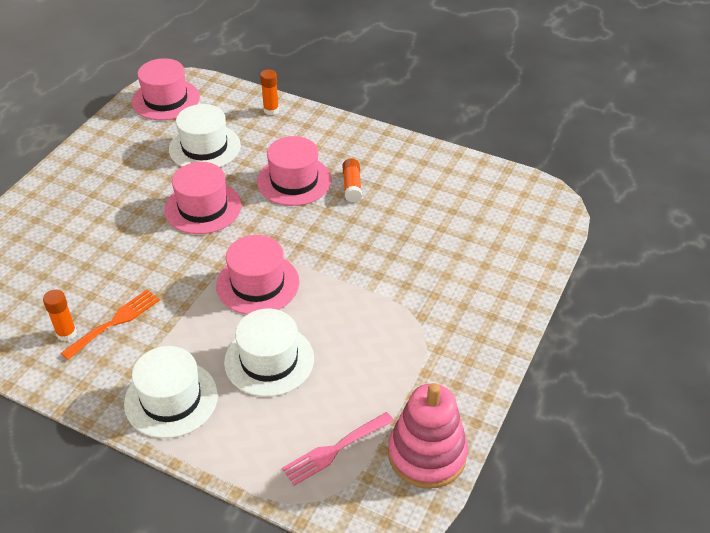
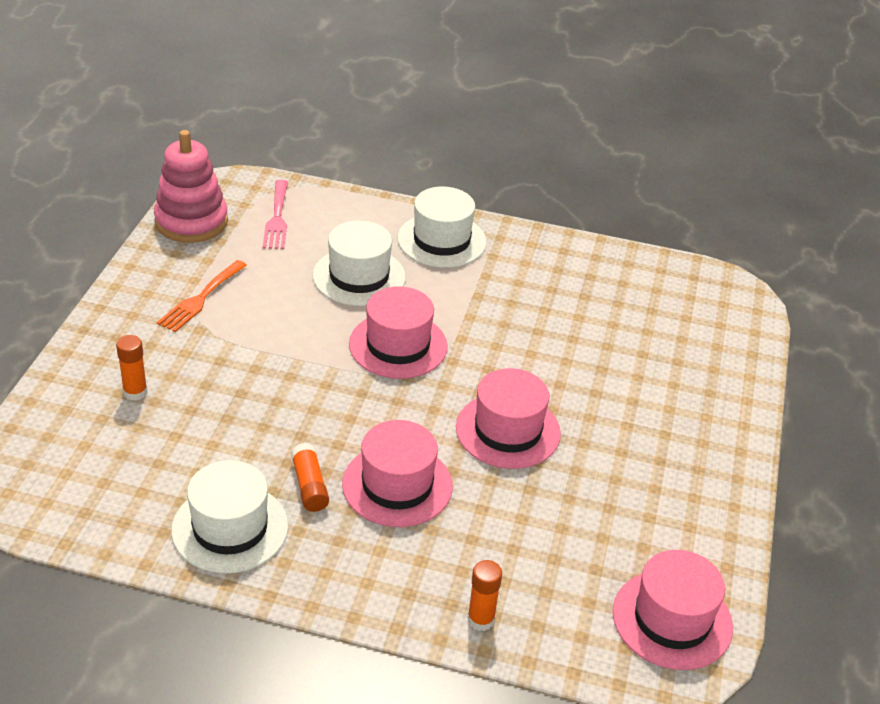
camera: 165 degrees right, 5 degrees down
orange glue stick [43,289,77,341] -> orange glue stick moved to [116,335,148,401]
orange fork [61,290,160,360] -> orange fork moved to [157,260,247,332]
white hat [169,104,241,167] -> white hat moved to [171,460,288,574]
pink fork [282,412,394,486] -> pink fork turned 135 degrees clockwise [263,180,288,249]

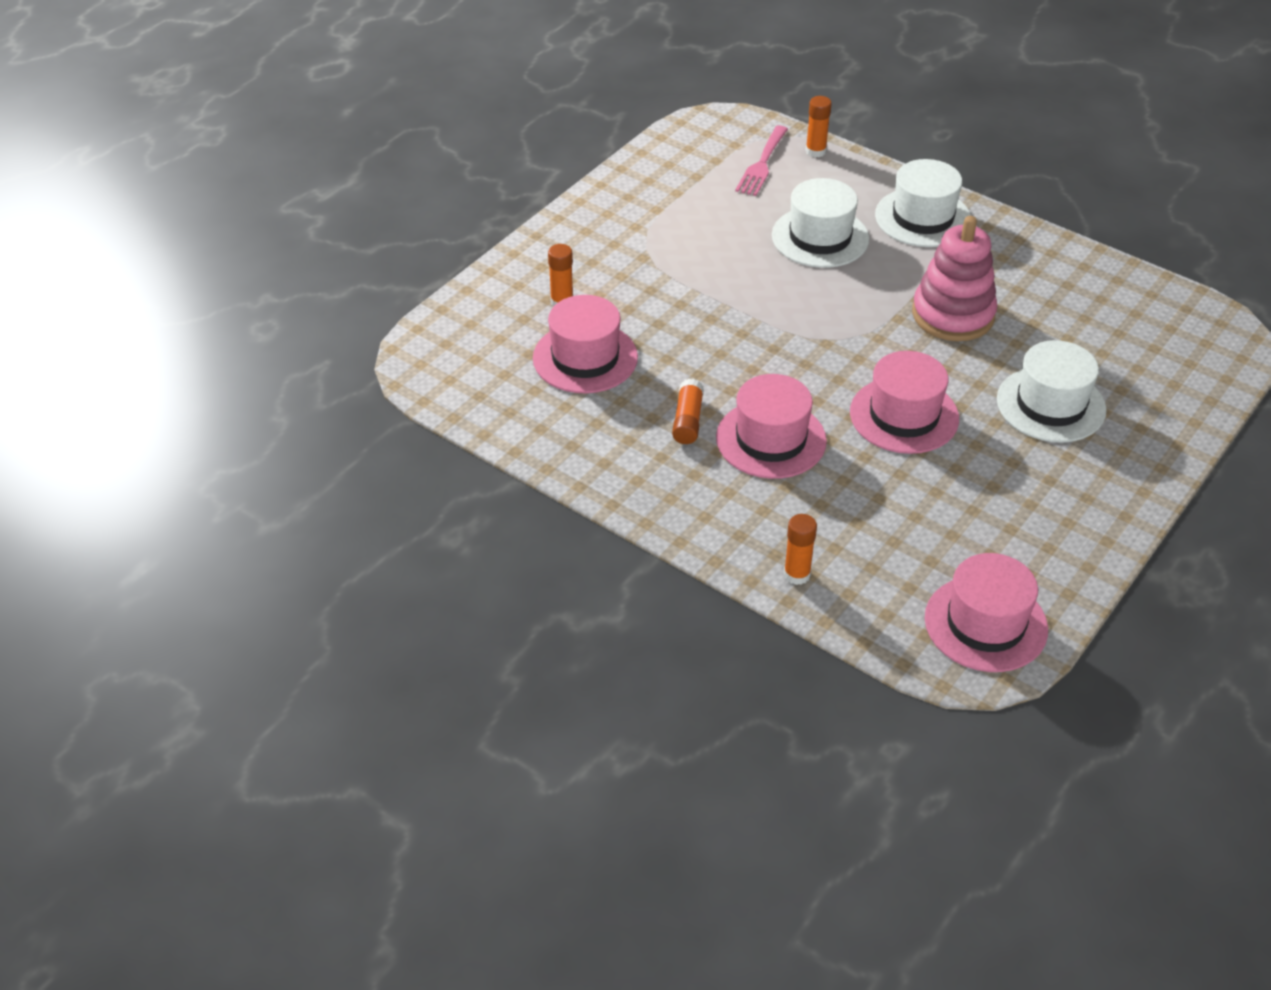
camera: 25 degrees right, 5 degrees up
pink stacking toy [154,130,228,243] -> pink stacking toy moved to [912,216,997,341]
orange fork [157,260,247,332] -> none
white hat [171,460,288,574] -> white hat moved to [997,340,1107,443]
pink hat [349,286,448,379] -> pink hat moved to [533,295,638,393]
none -> orange glue stick [805,96,832,158]

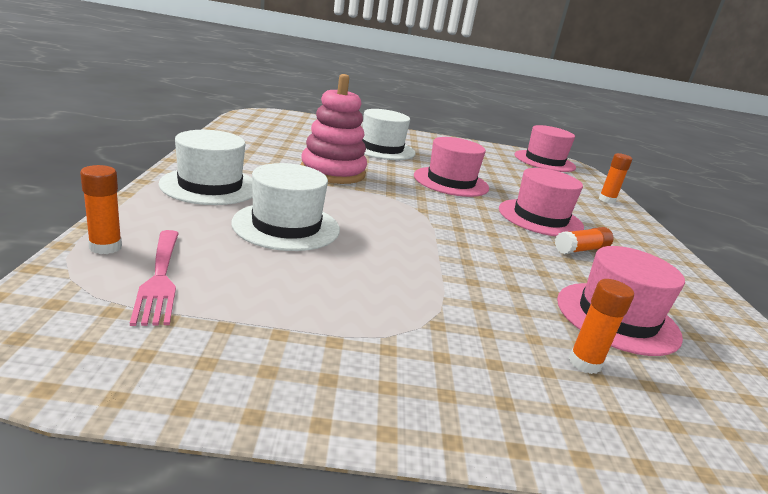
camera: 130 degrees left, 20 degrees down
pink fork [735,125,788,196] -> pink fork turned 90 degrees clockwise [130,230,179,326]

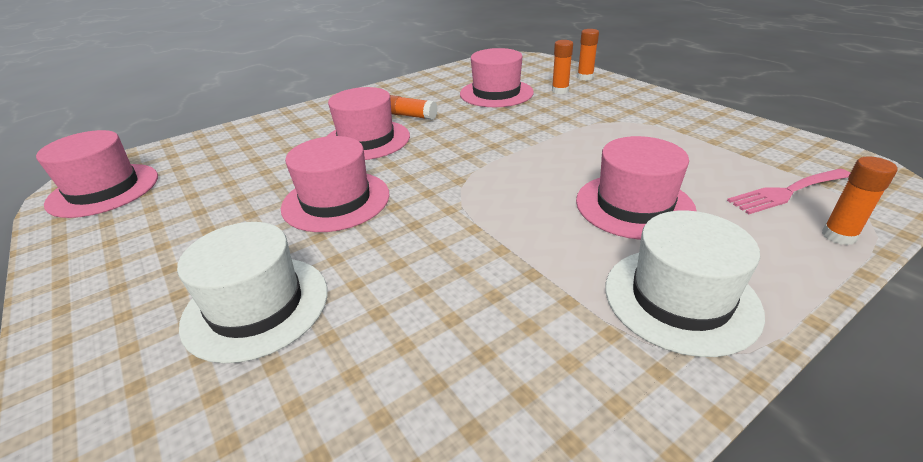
camera: 120 degrees left, 10 degrees up
pink fork [130,230,179,326] -> pink fork turned 150 degrees counterclockwise [727,169,850,214]
white hat [231,163,340,251] -> pink hat [576,136,696,240]
pink stacking toy [301,74,367,184] -> none
orange glue stick [599,153,632,204] -> orange glue stick moved to [577,29,599,80]

